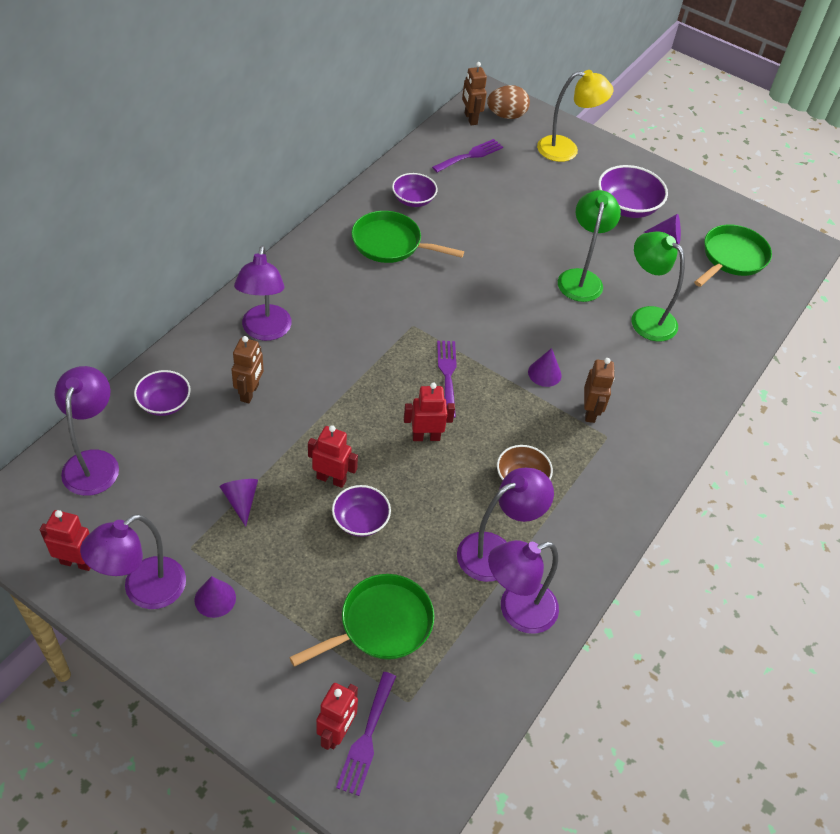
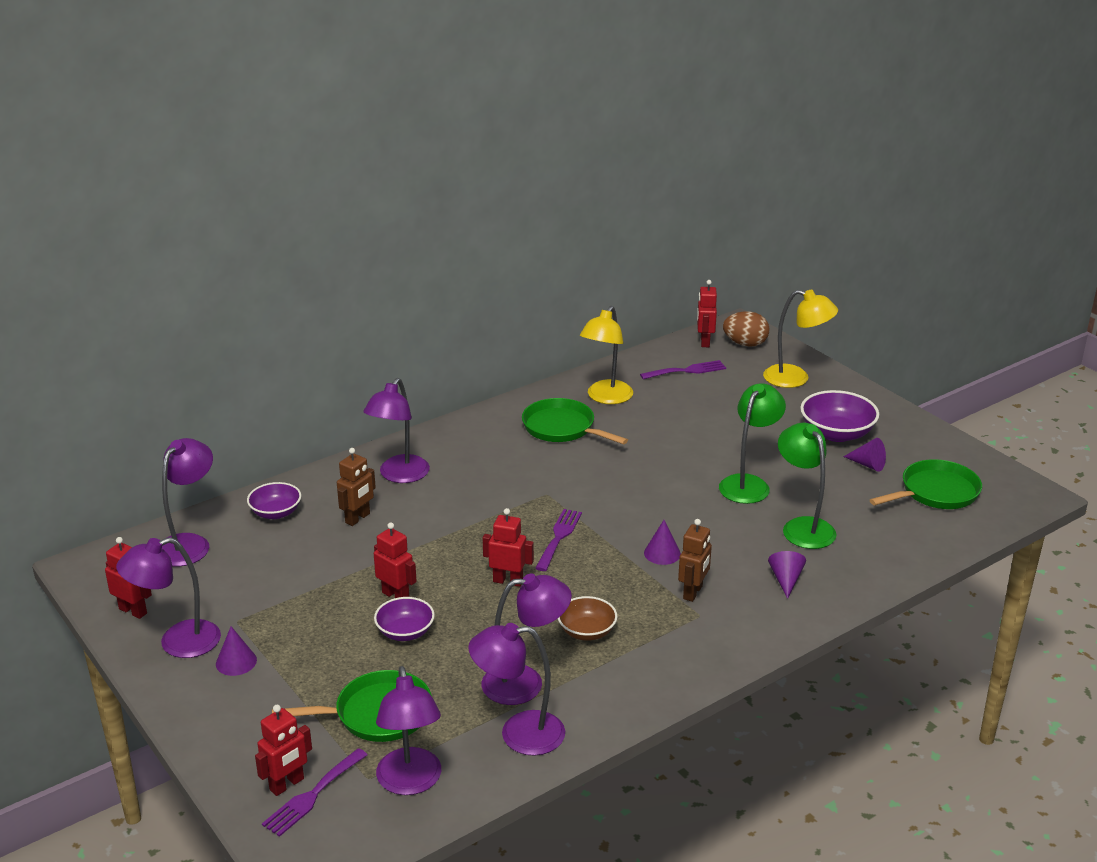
camera: 25 degrees right, 20 degrees down
purple cone [220,479,258,527] -> purple cone moved to [768,551,806,599]
purple bowl [392,173,438,207] -> yellow lamp [580,306,633,404]
brown robot [462,62,487,125] -> red robot [697,280,717,347]
none -> purple lamp [376,666,441,795]

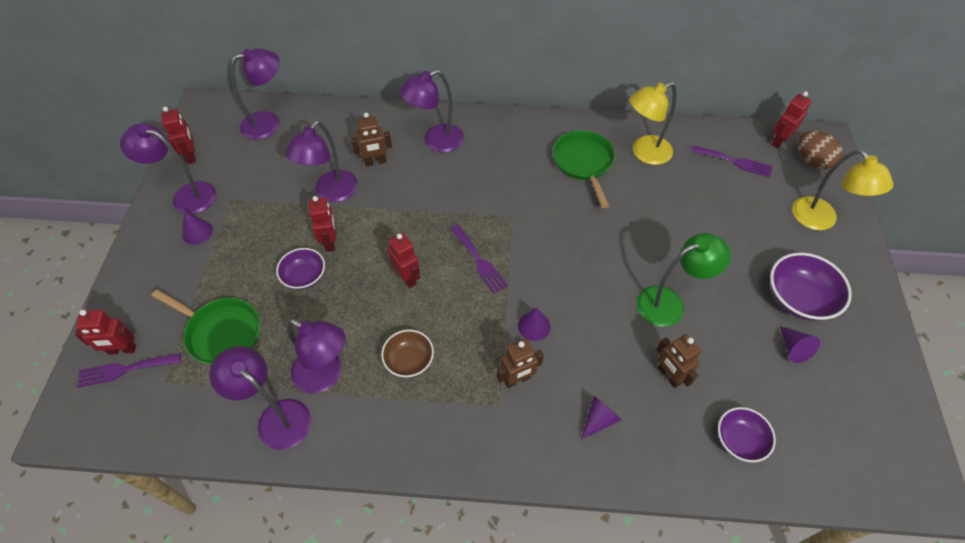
camera: 40 degrees right, 25 degrees up
purple bowl [247,482,301,519] -> purple bowl moved to [718,407,776,462]
purple lamp [376,666,441,795] -> purple lamp moved to [285,121,358,202]
purple fork [535,509,582,571] -> purple fork turned 90 degrees clockwise [451,225,508,294]
green lamp [778,423,837,549] -> brown robot [657,334,701,388]
green pan [870,459,982,509] -> none

